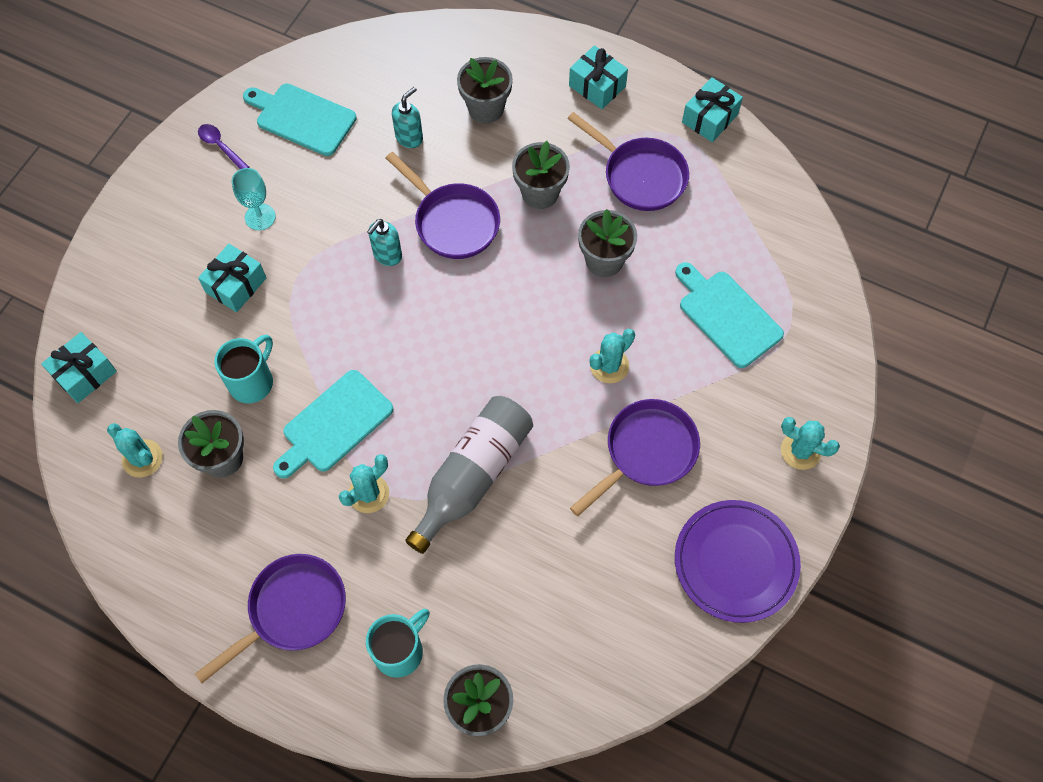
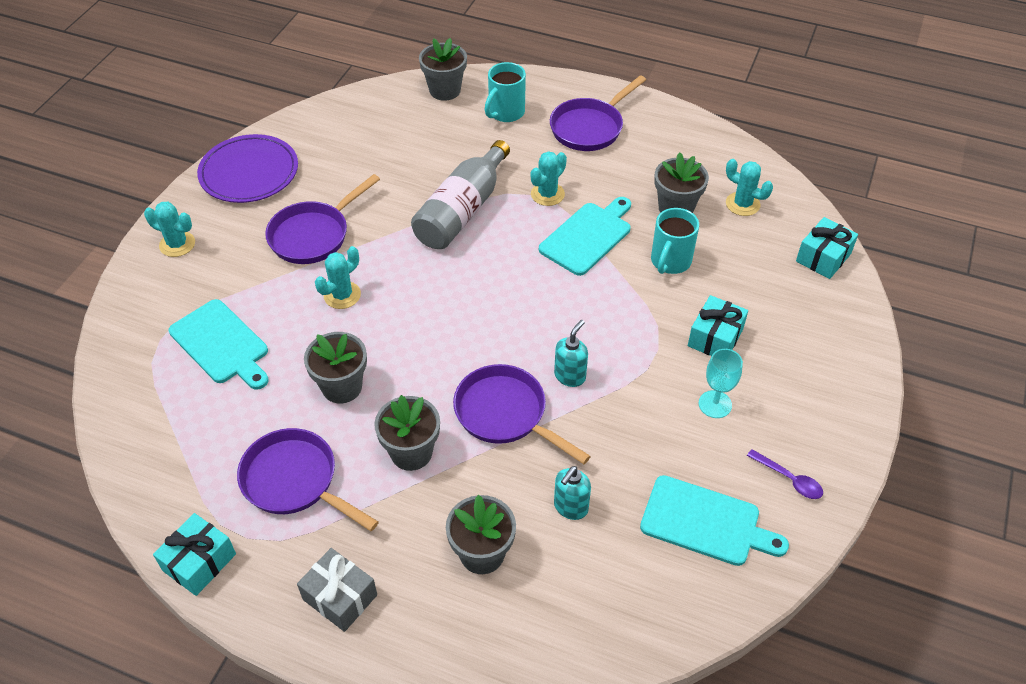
camera: 175 degrees right, 15 degrees down
turquoise gift [569,45,628,109] -> grey gift [297,548,377,632]

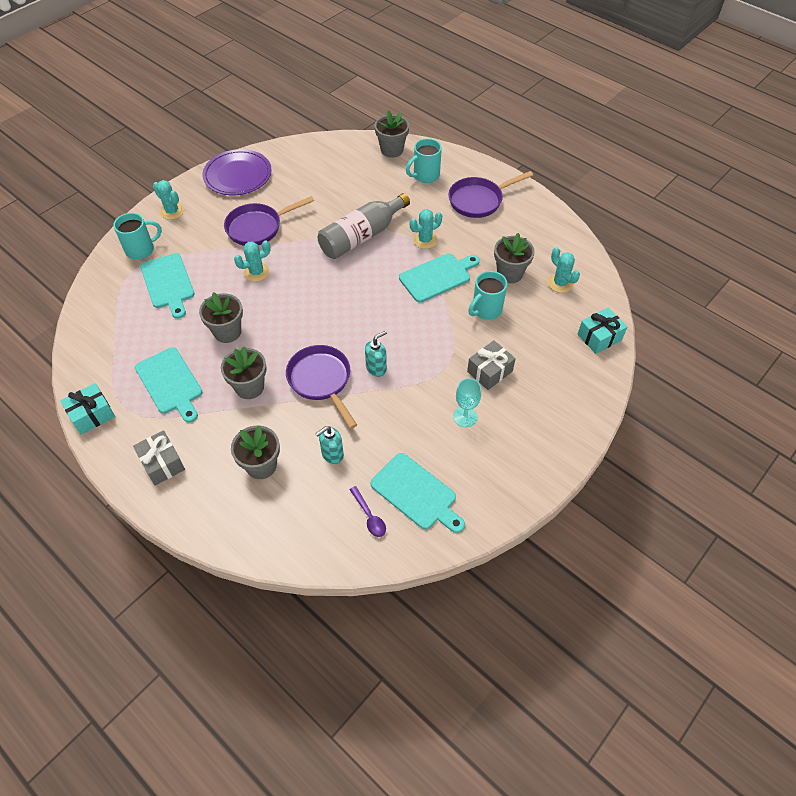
camera: 20 degrees right, 5 degrees up
purple pan [237,428,379,531] -> turquoise cutting board [135,347,202,423]
turquoise gift [688,295,748,356] -> grey gift [467,340,516,390]
purple spoon [747,449,823,499] -> purple spoon moved to [350,486,386,537]
none -> turquoise mug [113,213,162,260]

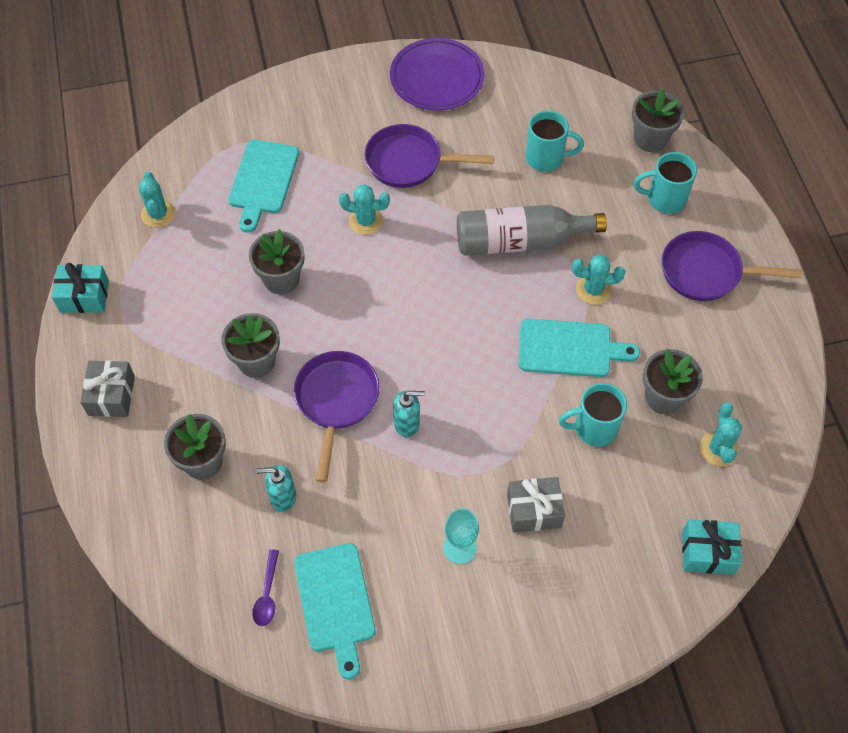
camera: 35 degrees right, 5 degrees up
turquoise mug [113,213,162,260] -> turquoise mug moved to [526,110,584,172]
turquoise cutting board [135,347,202,423] -> none
turquoise cactus [153,180,184,220] -> turquoise cactus moved to [139,172,175,228]

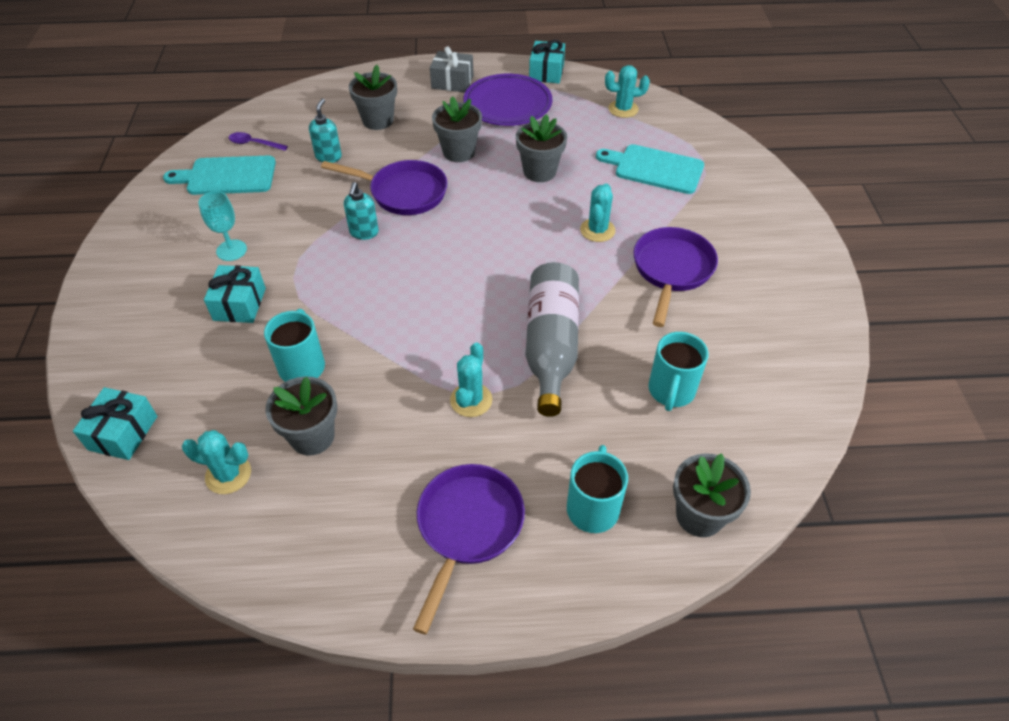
camera: 100 degrees right, 10 degrees down
purple plate [390,38,485,111] -> purple plate moved to [463,74,552,126]
grey gift [507,477,565,533] -> turquoise gift [204,265,266,323]
turquoise cutting board [518,319,640,377] -> none

